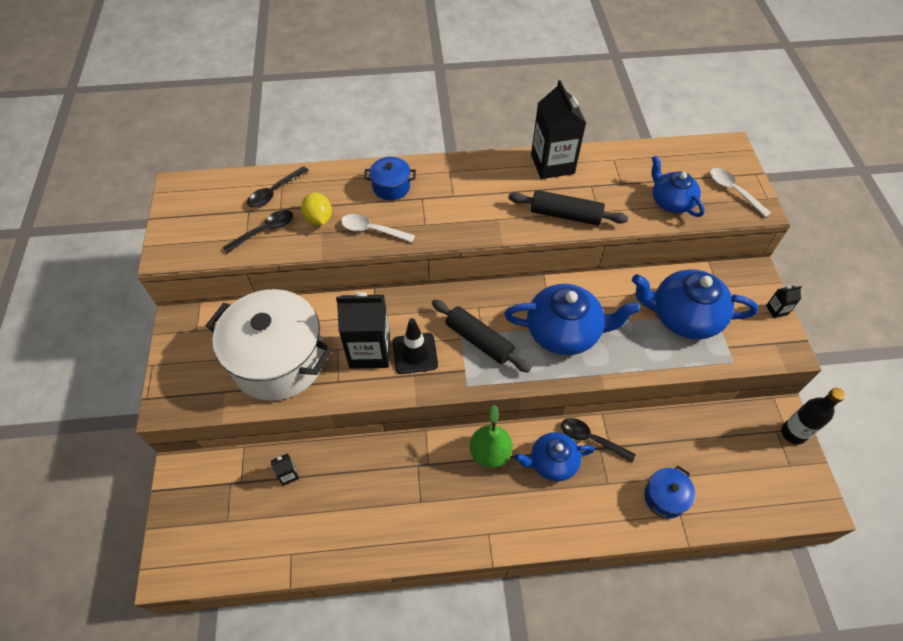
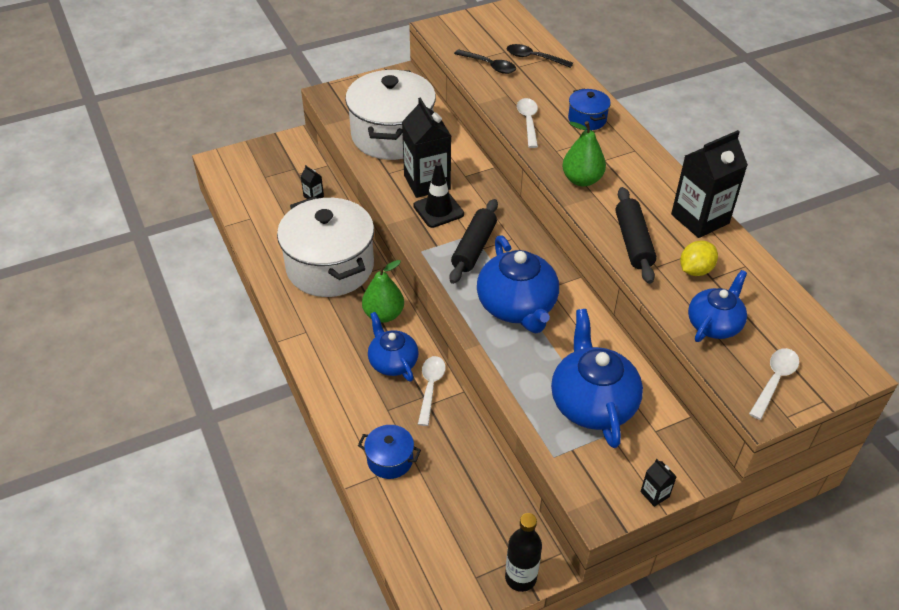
camera: 70 degrees right, 10 degrees down
yellow lemon [301,193,332,225] -> yellow lemon moved to [680,241,718,276]
black spoon [561,418,636,462] -> white spoon [418,356,446,426]
none -> white pot [277,196,374,297]
none -> green pear [562,121,606,187]

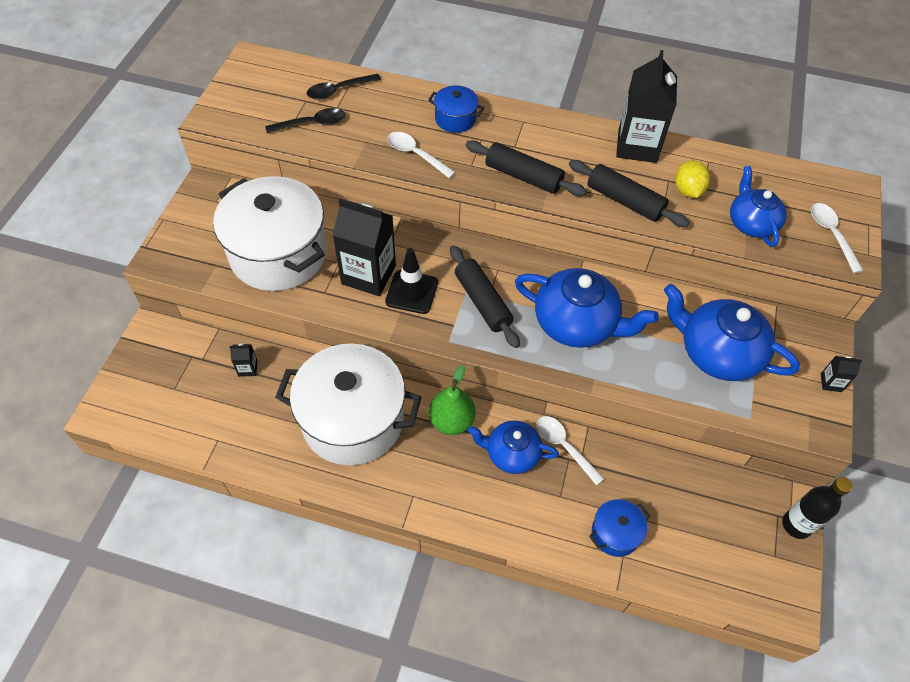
camera: 50 degrees left, 10 degrees up
green pear [562,121,606,187] -> black rolling pin [465,140,587,196]

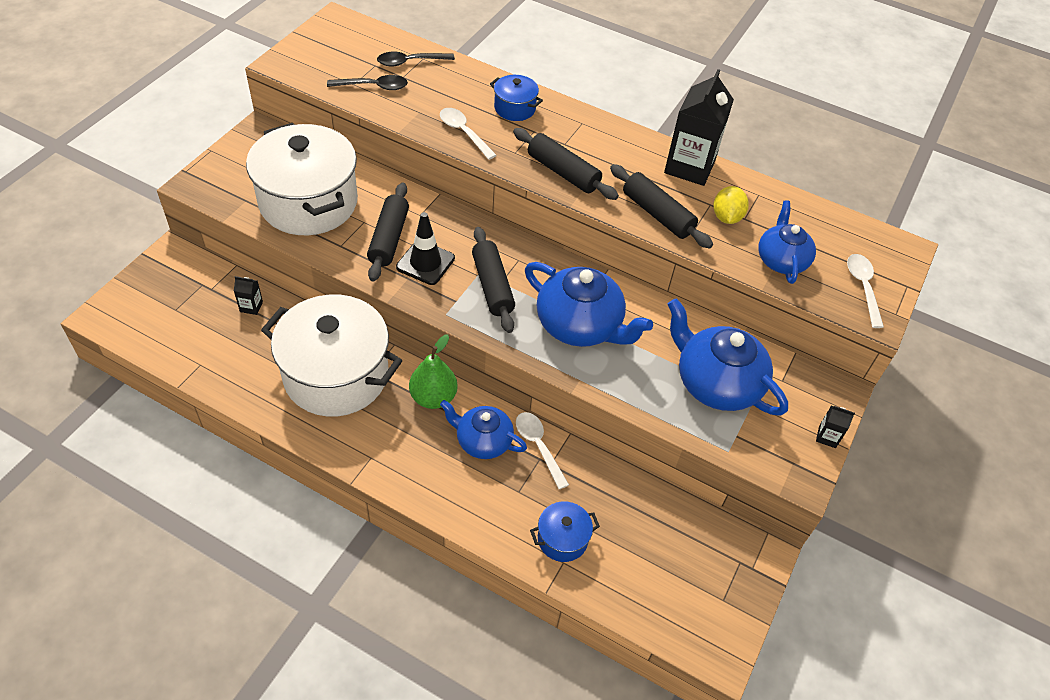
camera: 10 degrees right, 5 degrees down
black carton [333,198,396,296] -> black rolling pin [367,183,409,281]
black bottle [782,477,852,539] -> none

